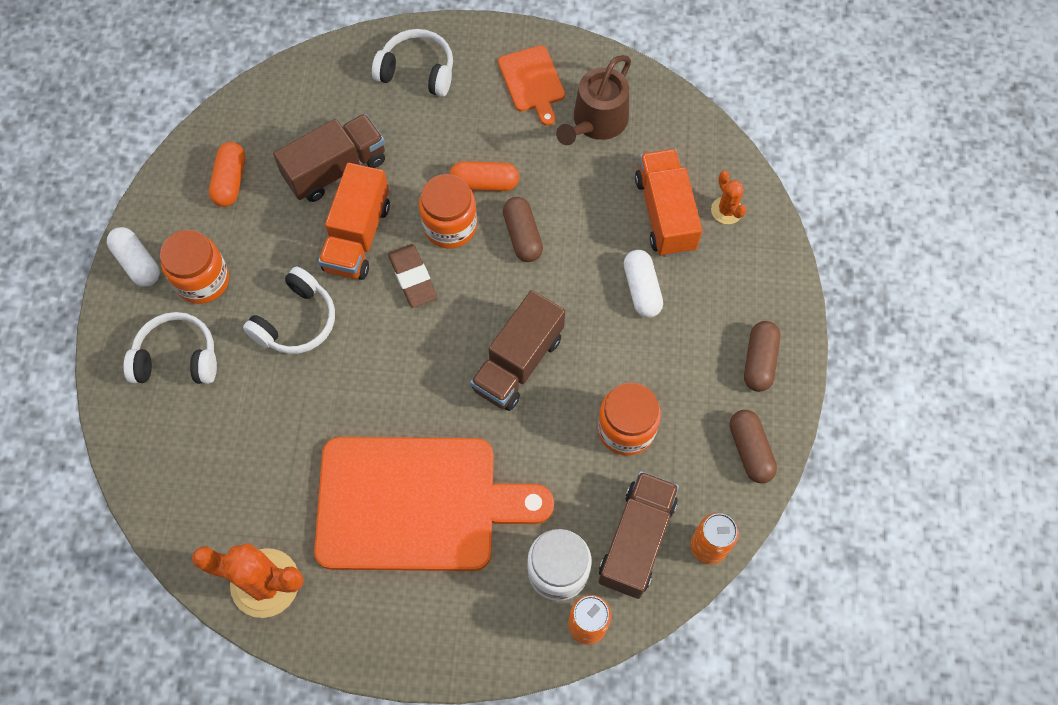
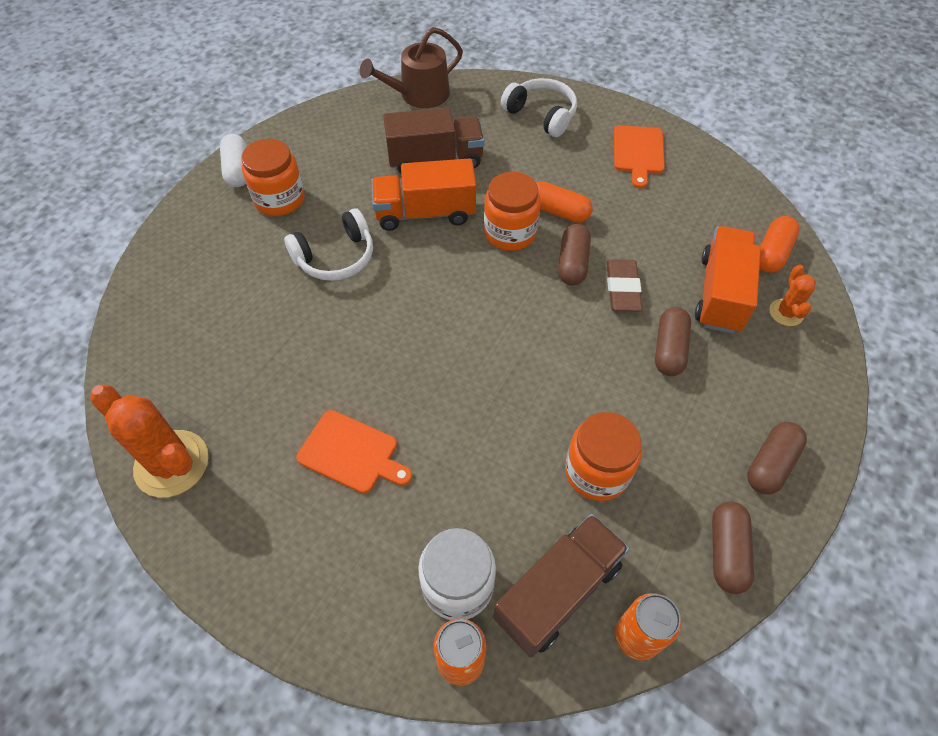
camera: 25 degrees right, 10 degrees down
white headphones [123,312,217,384] -> none
orange capsule [209,142,245,207] -> orange capsule moved to [760,216,800,273]
orange cutting board [314,437,554,571] -> orange cutting board [296,410,412,494], size x0.45
orange truck [318,163,390,280] -> orange truck turned 45 degrees clockwise [371,159,476,231]
brown eraser [388,244,437,308] -> brown eraser moved to [607,259,642,312]
brown truck [470,290,565,411] -> none
brown watering can [556,55,631,145] -> brown watering can moved to [360,27,463,108]
white capsule [624,250,663,318] -> brown capsule [655,307,691,376]

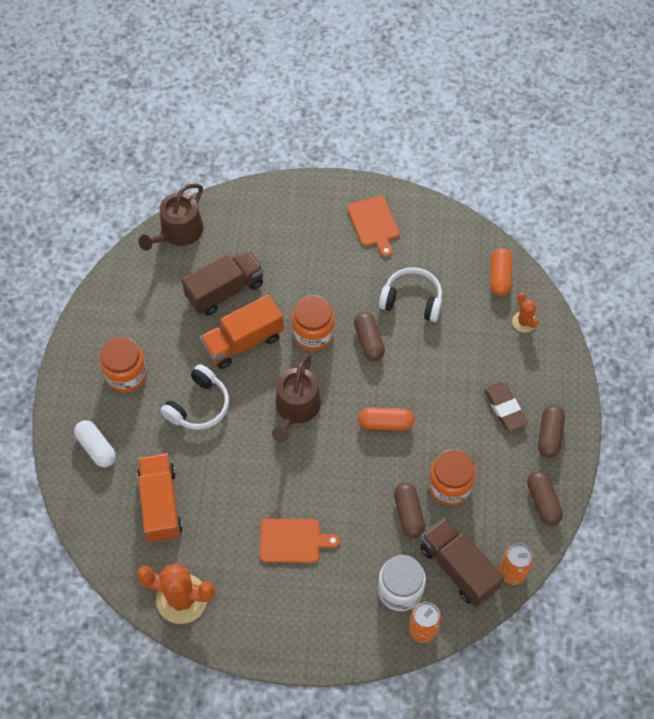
camera: 25 degrees left, 5 degrees up
white capsule [220,134,247,187] -> white capsule moved to [74,420,116,467]
brown truck [493,514,629,657] -> brown truck turned 60 degrees counterclockwise [420,518,504,607]
white headphones [501,78,577,137] -> white headphones moved to [379,267,442,322]
orange capsule [536,181,593,223] -> orange capsule moved to [358,407,414,431]
brown eraser [607,259,642,312] -> brown eraser moved to [484,382,528,432]
brown capsule [655,307,691,376] -> brown capsule moved to [394,483,425,538]
orange truck [695,226,761,334] -> orange truck moved to [137,453,183,543]
none -> brown watering can [272,354,321,442]

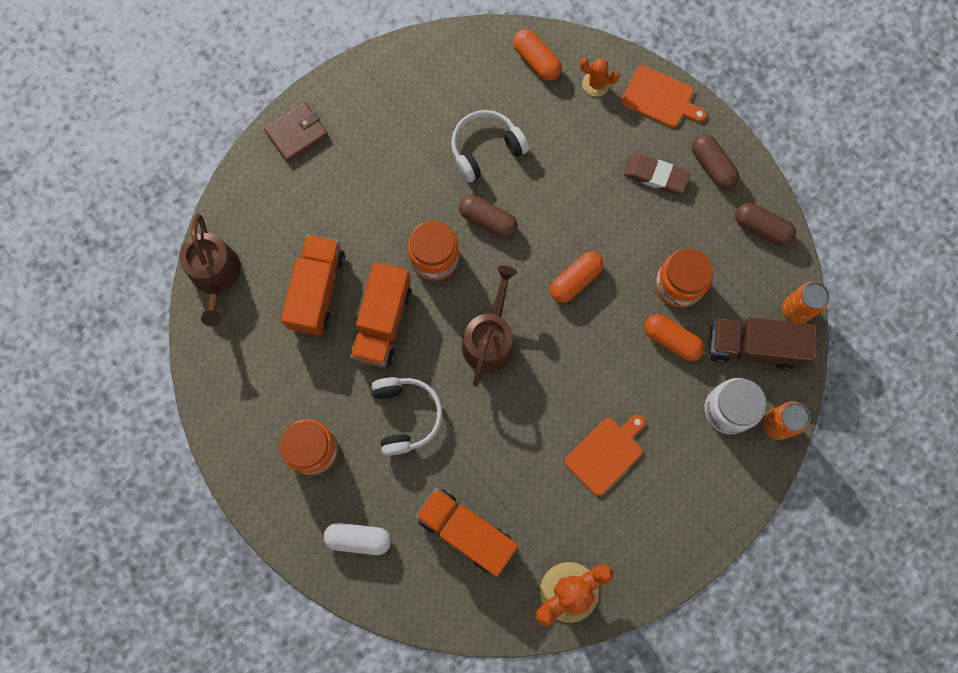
camera: 45 degrees left, 15 degrees up
brown truck [182,249,264,316] -> orange truck [281,234,345,336]
brown watering can [272,354,321,442] -> brown watering can turned 135 degrees counterclockwise [462,265,517,387]
orange cutting board [347,195,399,257] -> orange cutting board moved to [621,65,707,128]
brown capsule [394,483,425,538] -> orange capsule [644,314,704,361]
none -> brown wallet [264,102,328,162]

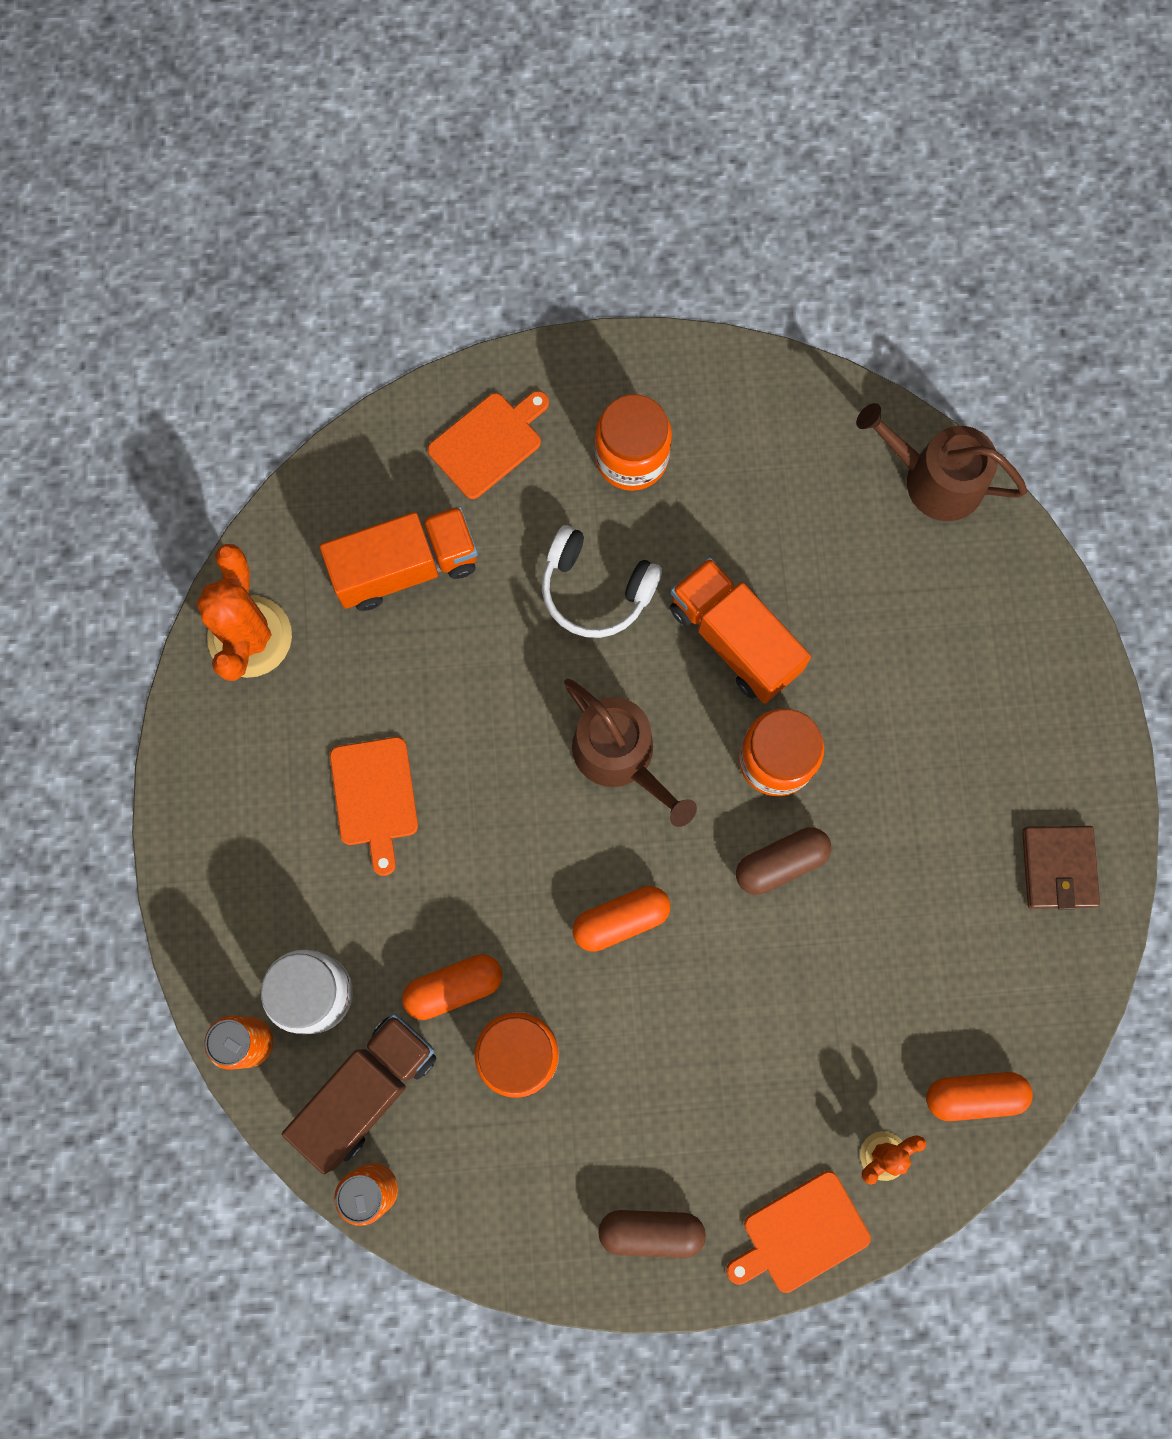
camera: 125 degrees right, 0 degrees up
brown wallet [264,102,328,162] -> brown wallet moved to [1022,826,1100,910]
orange truck [281,234,345,336] -> none
white capsule [323,523,391,555] -> orange cutting board [427,391,549,499]
white headphones [451,110,529,182] -> none
orange capsule [550,251,603,303] -> orange capsule turned 75 degrees clockwise [572,886,670,952]
brown eraser [624,154,691,194] -> none
brown capsule [735,203,796,246] -> none

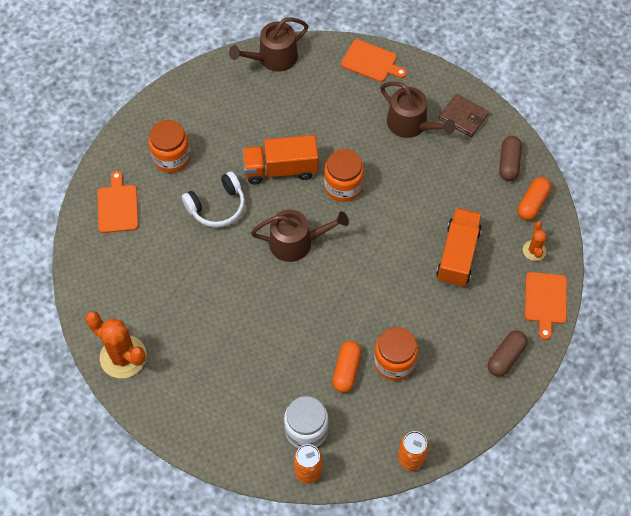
camera: 55 degrees left, 15 degrees down
brown truck [282,1014,437,1174] -> none
orange truck [320,506,478,611] -> orange truck moved to [436,208,482,287]
orange cutting board [330,737,418,876] -> orange cutting board moved to [341,39,407,82]
orange capsule [572,886,670,952] -> none
brown capsule [736,827,831,895] -> brown capsule moved to [499,136,522,181]
none -> brown watering can [380,82,455,138]

